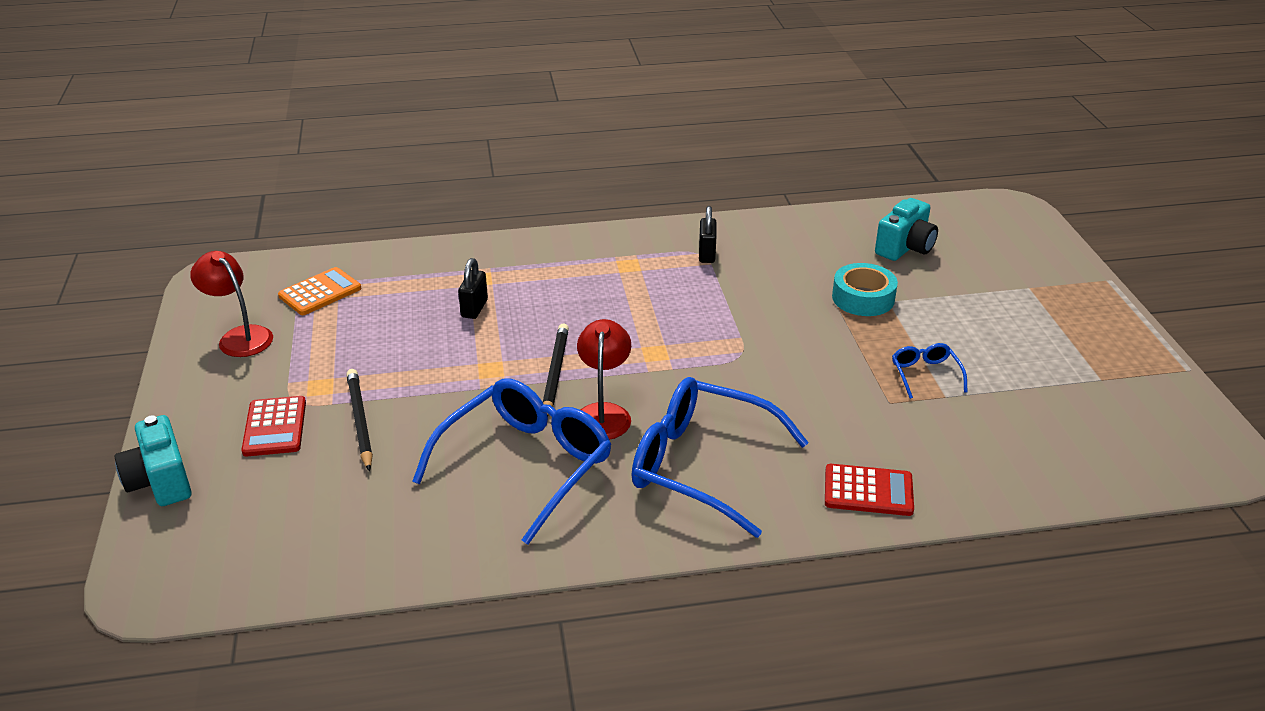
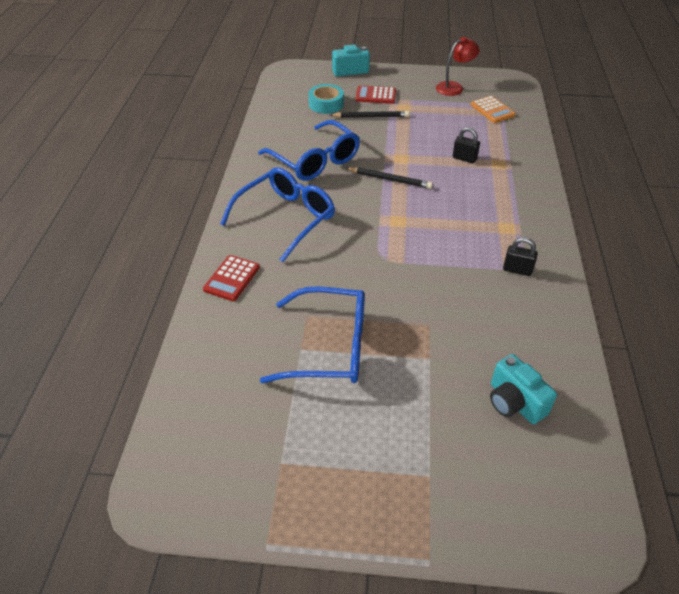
camera: 105 degrees right, 10 degrees up
red lamp [577,319,631,440] -> none
turquoise tape [832,263,898,316] -> turquoise tape moved to [309,84,344,114]
blue glasses [892,343,968,399] -> blue glasses [260,286,365,383], size x2.24

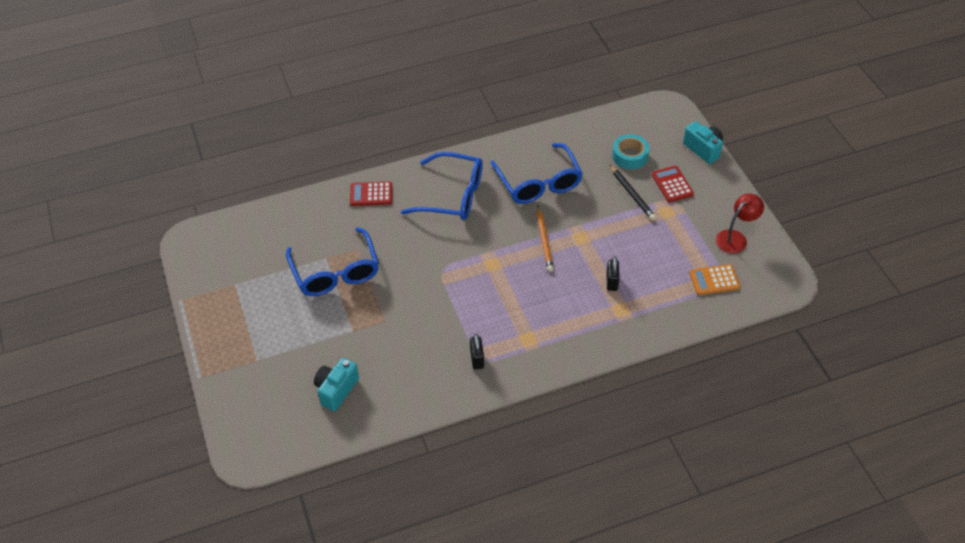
camera: 65 degrees right, 5 degrees up
blue glasses [258,120,360,181] -> blue glasses turned 45 degrees counterclockwise [490,143,583,204]
black pencil [346,167,433,189] -> orange pencil [537,206,554,272]
red lamp [436,37,480,96] -> red lamp turned 75 degrees counterclockwise [716,193,764,254]
orange calculator [471,96,516,123] -> orange calculator turned 45 degrees clockwise [689,264,740,295]

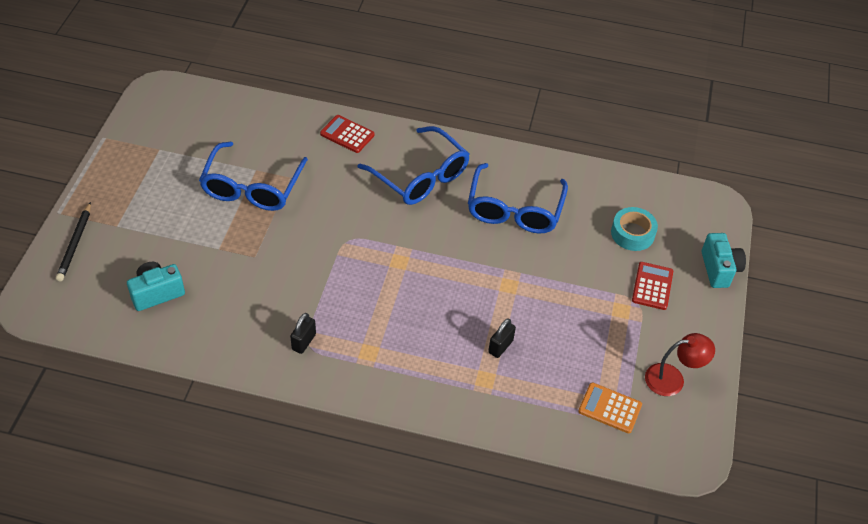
camera: 30 degrees right, 0 degrees up
orange pencil [537,206,554,272] -> none
black pencil [610,165,656,221] -> black pencil moved to [56,202,91,281]

